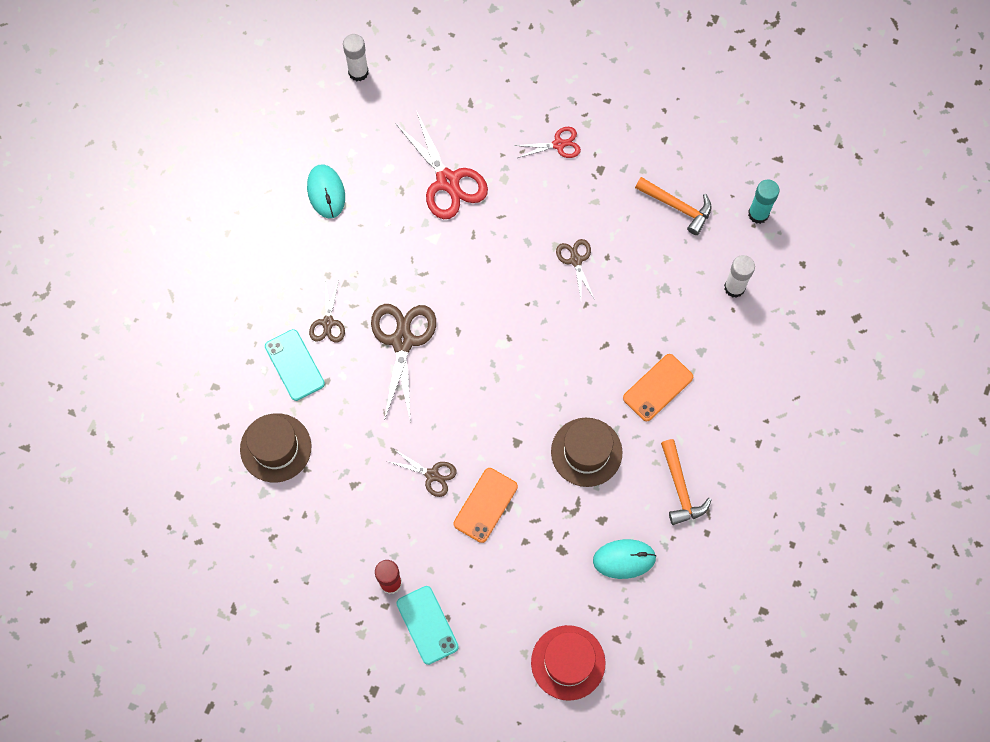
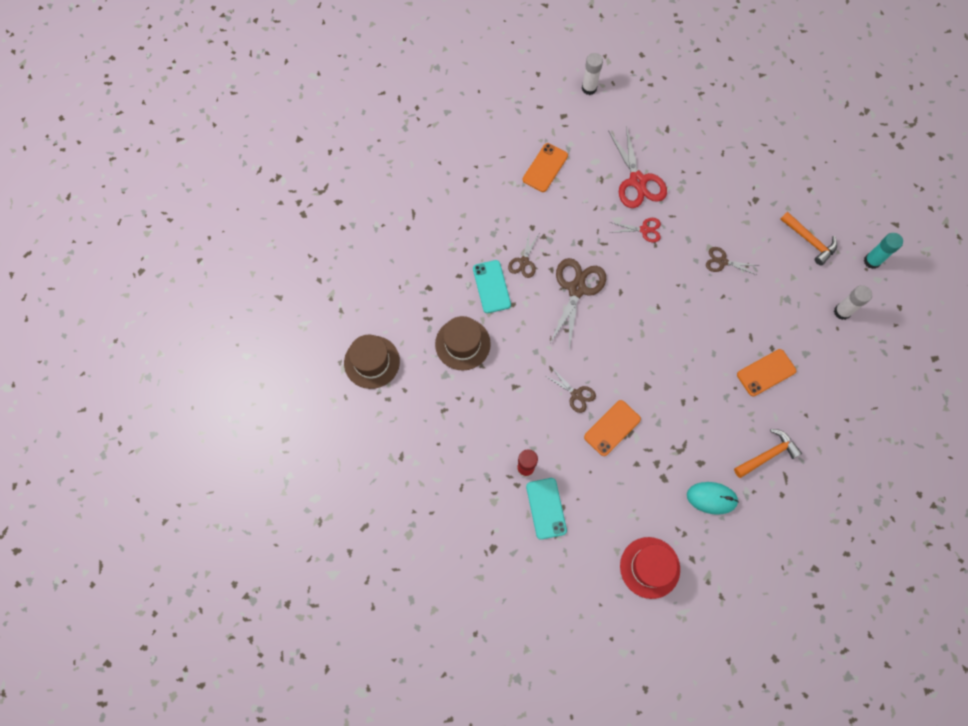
camera: 15 degrees right, 0 degrees up
turquoise mouse [307,164,345,218] -> orange phone [523,143,568,192]
red scissors [514,127,581,158] -> red scissors moved to [610,218,661,242]
brown hat [551,418,622,487] -> brown hat moved to [344,335,400,389]
brown scissors [556,239,595,300] -> brown scissors turned 75 degrees counterclockwise [706,247,758,275]
orange hammer [661,439,712,525] -> orange hammer turned 120 degrees counterclockwise [734,429,802,478]

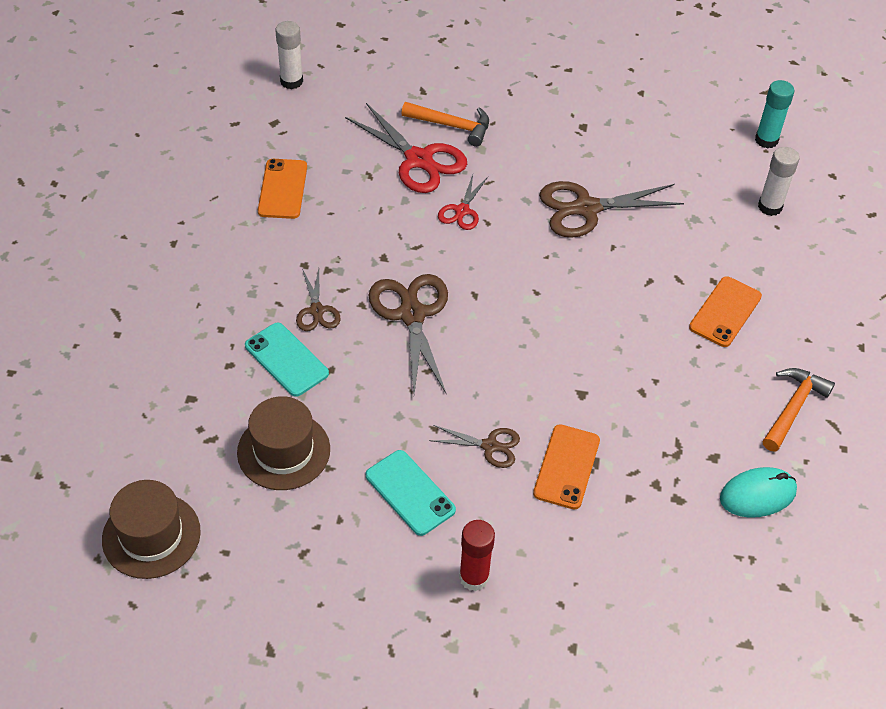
camera: 30 degrees left, 20 degrees down
turquoise phone [526,478,567,540] -> turquoise phone moved to [366,450,456,536]
red scissors [610,218,661,242] -> red scissors turned 135 degrees clockwise [438,175,488,230]
red hat [620,537,680,599] -> none
brown scissors [706,247,758,275] -> brown scissors [539,181,684,238], size x1.83
orange hammer [780,212,837,266] -> orange hammer moved to [401,102,489,147]

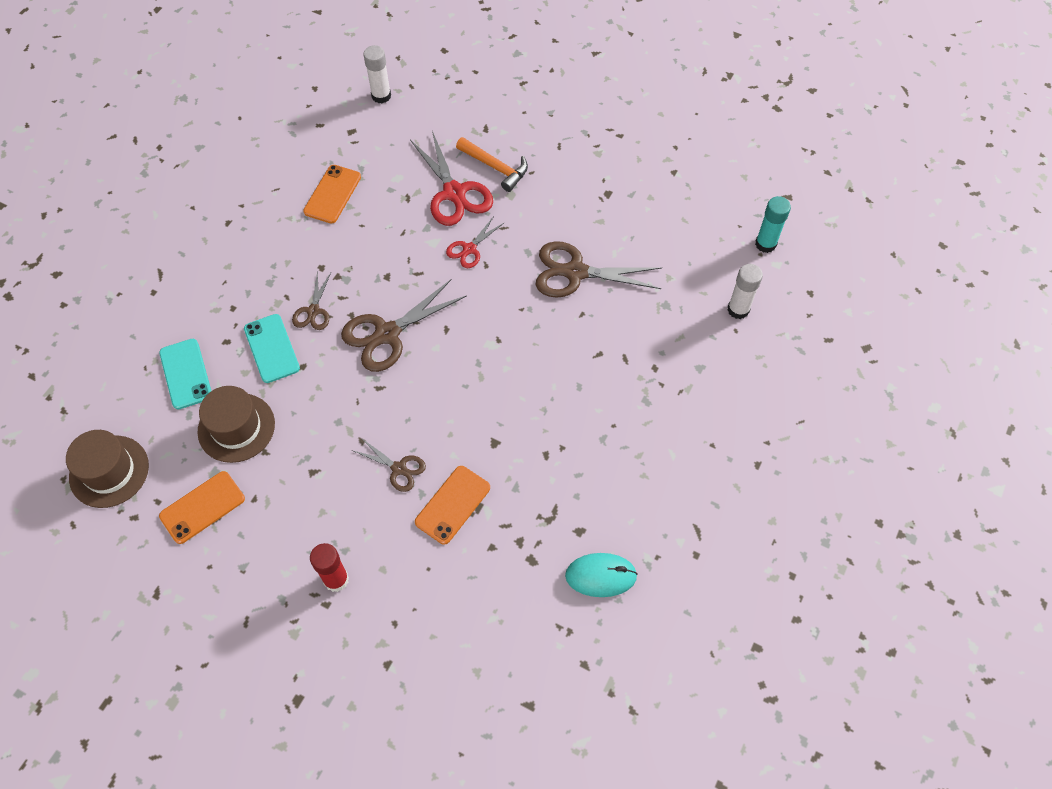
camera: 20 degrees right, 10 degrees up
turquoise phone [366,450,456,536] -> turquoise phone moved to [159,339,211,409]
brown scissors [369,274,448,395] -> brown scissors turned 135 degrees counterclockwise [341,279,467,372]
orange phone [689,276,762,347] -> orange phone moved to [159,471,245,544]
orange hammer [763,368,835,451] -> none

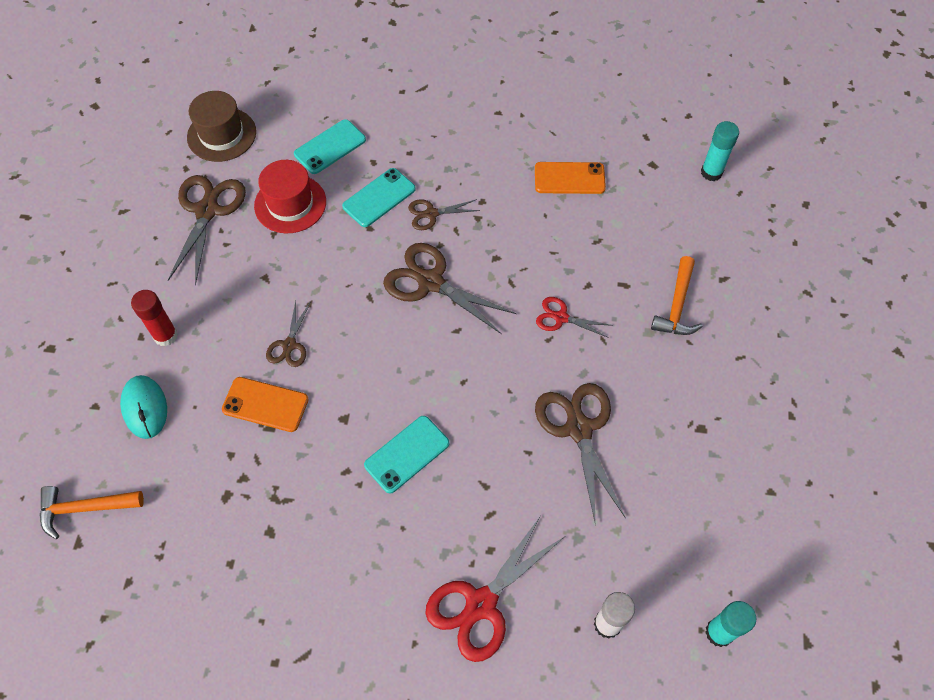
camera: 70 degrees right, 0 degrees up
orange phone [159,471,245,544] -> brown scissors [168,175,246,286]
brown hat [198,386,275,463] -> red hat [254,160,326,233]
white glue stick [363,45,391,103] -> turquoise glue stick [701,121,739,181]
red scissors [410,131,493,226] -> red scissors moved to [425,517,564,662]
turquoise mouse [565,553,638,597] -> turquoise mouse moved to [120,375,167,439]
none -> orange hammer [40,486,144,539]
none -> turquoise phone [364,416,449,493]

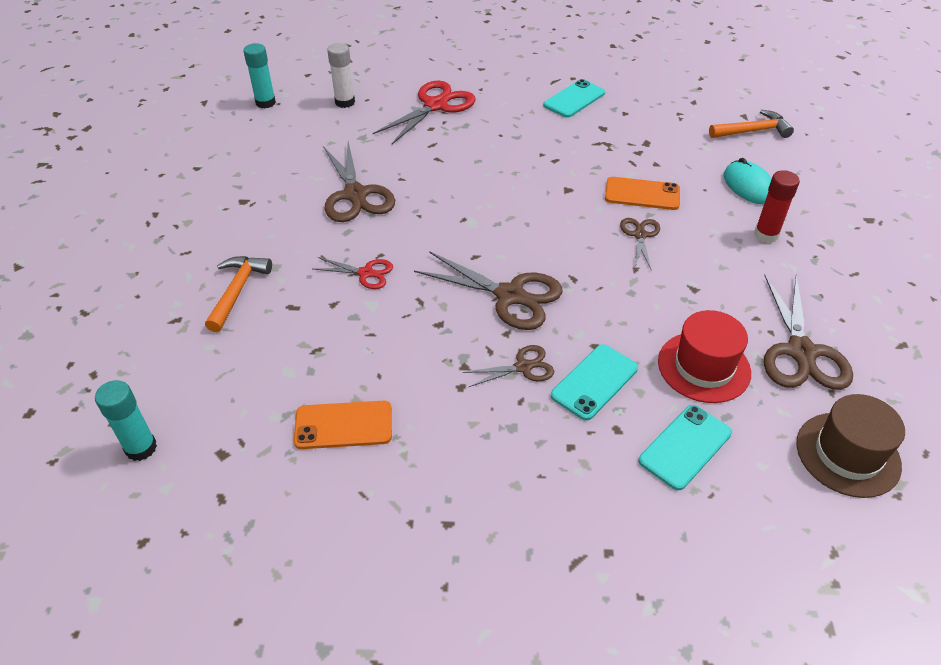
camera: 175 degrees right, 15 degrees down
turquoise phone [364,416,449,493] -> turquoise phone moved to [543,79,605,118]

